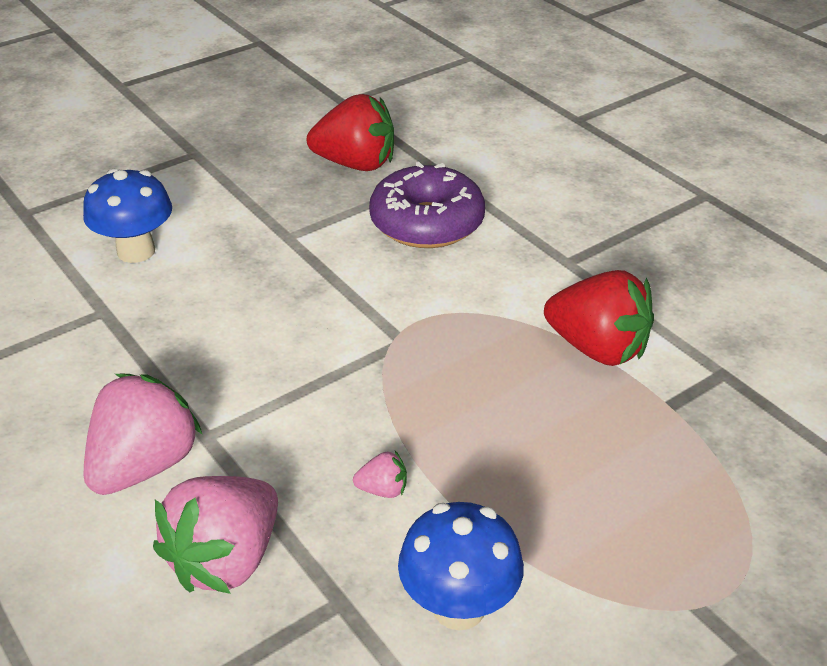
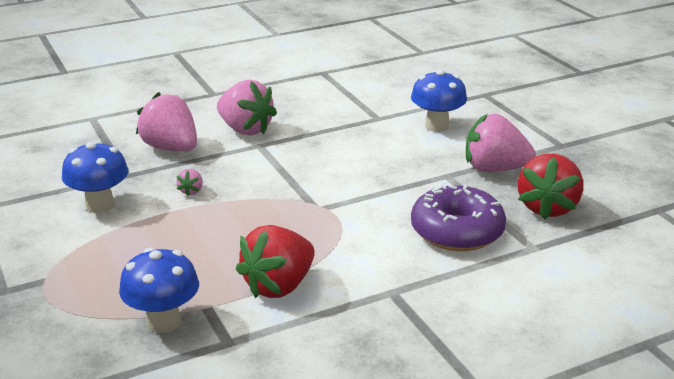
camera: 100 degrees right, 10 degrees down
none -> blue mushroom [119,248,199,333]
none -> pink strawberry [466,114,536,172]

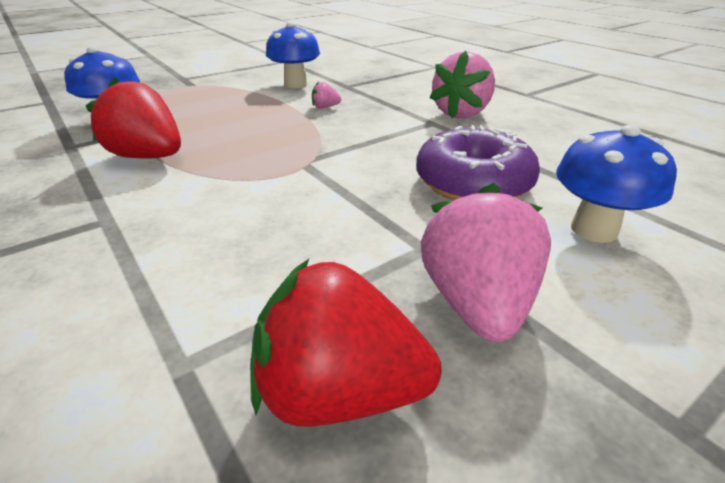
camera: 80 degrees right, 5 degrees up
pink strawberry [136,92,197,151] -> none
purple donut [411,184,506,251] -> purple donut moved to [416,125,540,201]

